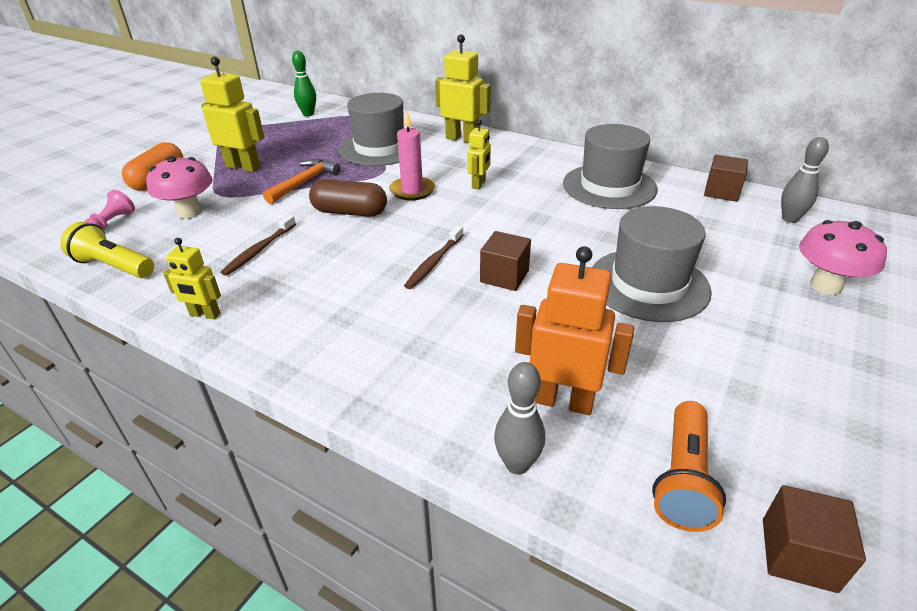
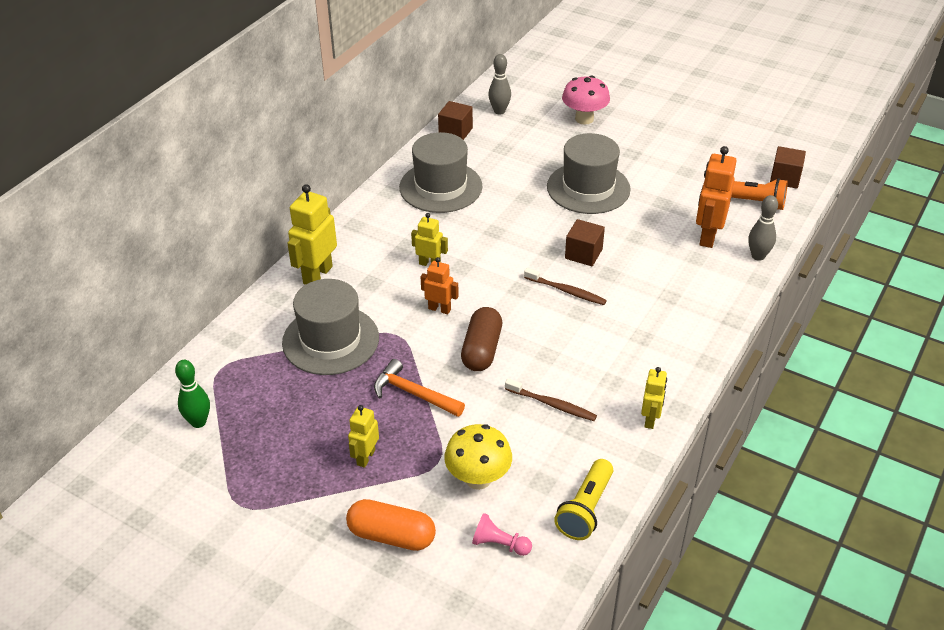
camera: 90 degrees left, 5 degrees up
pink mushroom [146,156,213,219] -> yellow mushroom [444,424,512,490]
yellow robot [200,57,264,172] -> yellow robot [348,405,379,468], size x0.59
pink candle [389,112,435,201] -> orange robot [421,257,459,314]

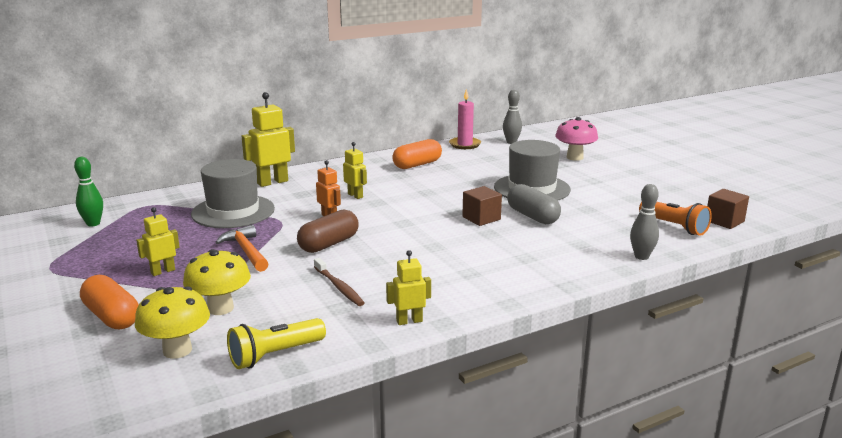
camera: 30 degrees right, 20 degrees down
grey hat [399,132,483,213] -> orange capsule [392,139,442,169]
brown cube [438,101,473,140] -> pink candle [449,89,481,149]
pink pawn [472,513,532,556] -> yellow mushroom [135,286,210,359]
brown toothbrush [524,268,607,305] -> none
yellow robot [641,367,667,429] -> yellow robot turned 150 degrees counterclockwise [386,250,431,325]
orange robot [696,146,736,248] -> none
none -> grey capsule [507,184,561,224]

